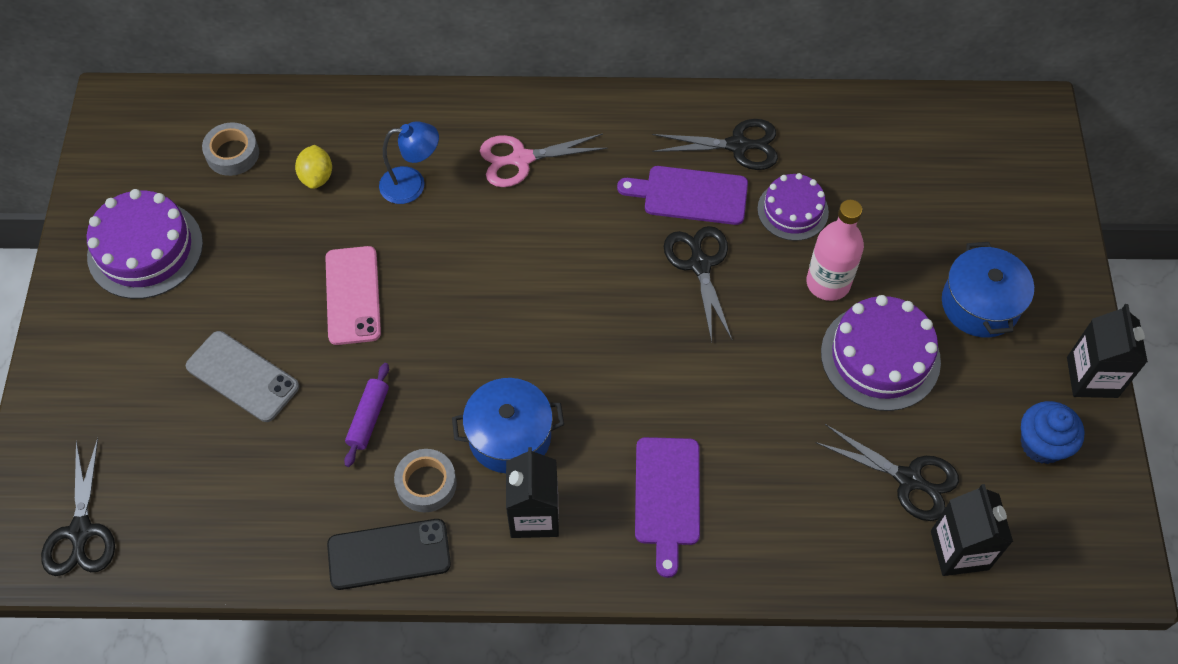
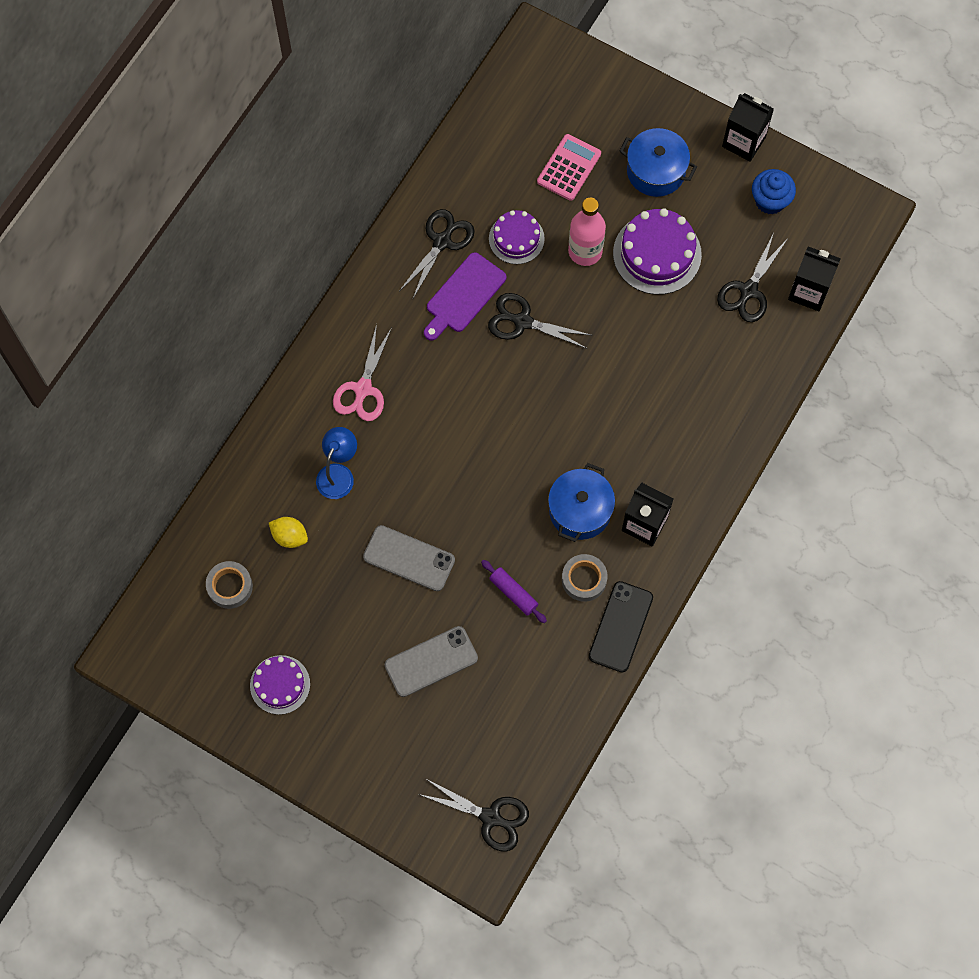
camera: 60 degrees left, 10 degrees up
purple cake [87,189,203,299] -> purple cake [250,655,310,715], size x0.63
pink phone [325,246,381,345] -> grey phone [363,525,455,591]
purple cutting board [635,437,700,578] -> none
black scissors [816,424,959,521] -> black scissors turned 150 degrees clockwise [717,232,787,322]
none -> pink calculator [537,134,601,201]

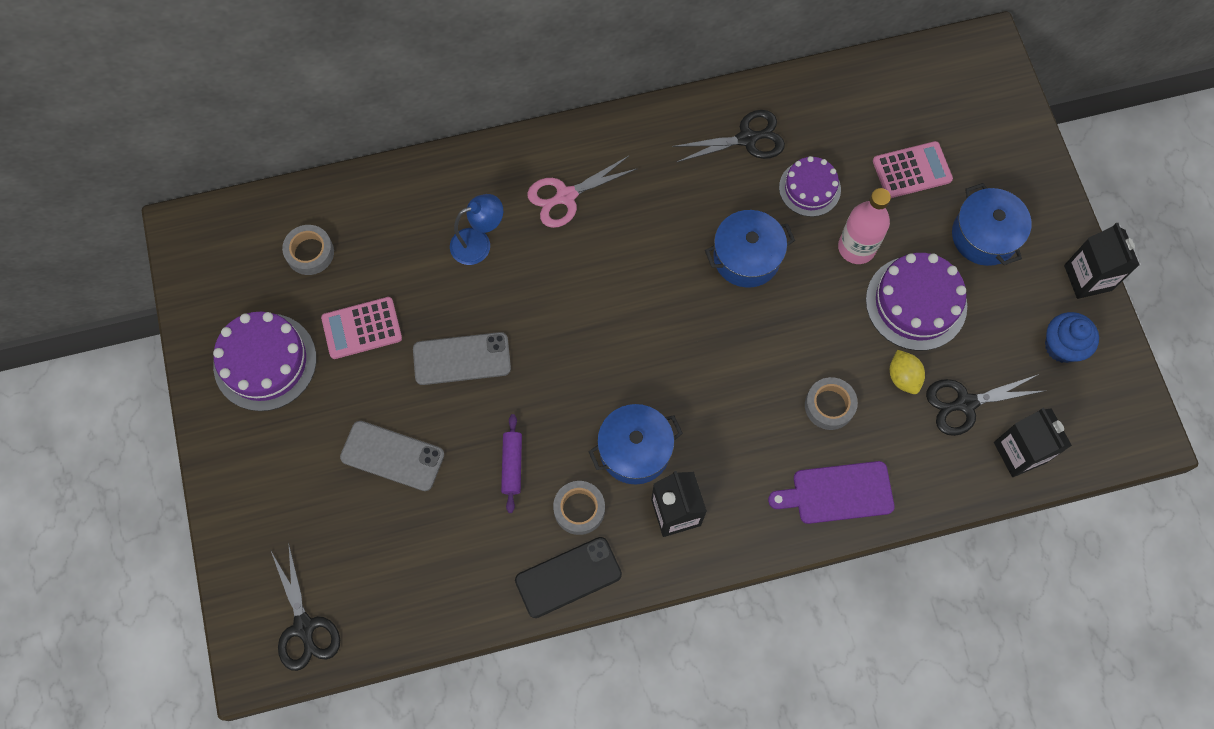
camera: 45 degrees right, 0 degrees up
purple cake [250,655,310,715] -> purple cake [213,311,316,411], size x1.58
yellow lemon [269,517,308,548] -> yellow lemon moved to [890,350,925,394]
grey phone [363,525,455,591] -> grey phone turned 75 degrees counterclockwise [413,332,511,385]
purple cutting board [424,252,507,341] -> purple cutting board moved to [768,461,894,524]
black scissors [488,293,591,349] -> blue pot [705,210,795,288]
none -> pink calculator [321,297,402,359]
none -> grey tape [805,377,858,430]

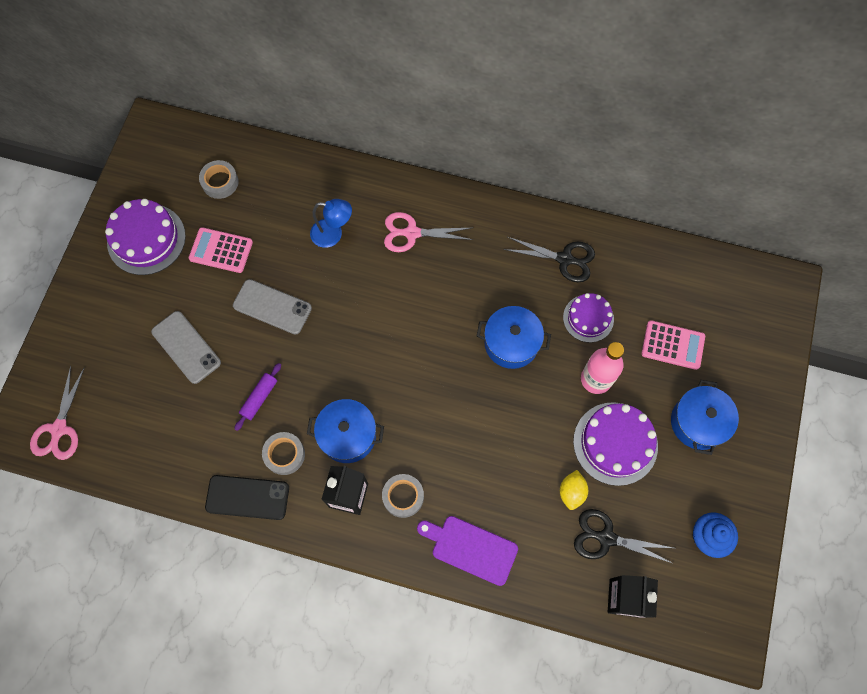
camera: 30 degrees right, 0 degrees up
black scissors [271,545,340,671] -> pink scissors [30,366,85,460]
grey tape [805,377,858,430] -> grey tape moved to [382,474,424,518]
black carton [1064,223,1140,299] -> none

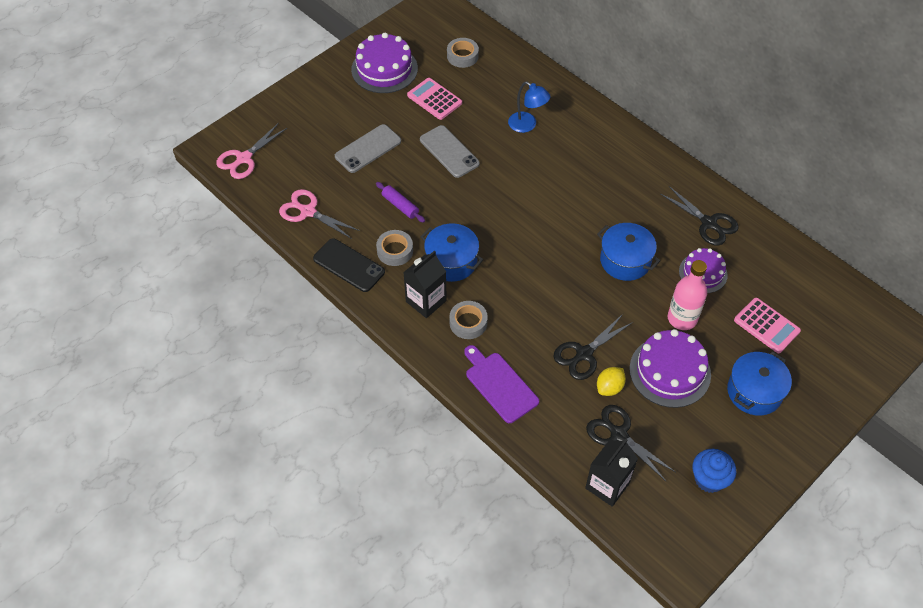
camera: 30 degrees right, 15 degrees down
grey phone [151,311,221,384] -> grey phone turned 60 degrees clockwise [335,124,401,173]
purple rolling pin [234,363,281,431] -> purple rolling pin turned 75 degrees clockwise [376,182,425,223]
pink scissors [384,212,473,252] -> pink scissors moved to [279,189,360,239]
none -> black scissors [554,314,633,380]

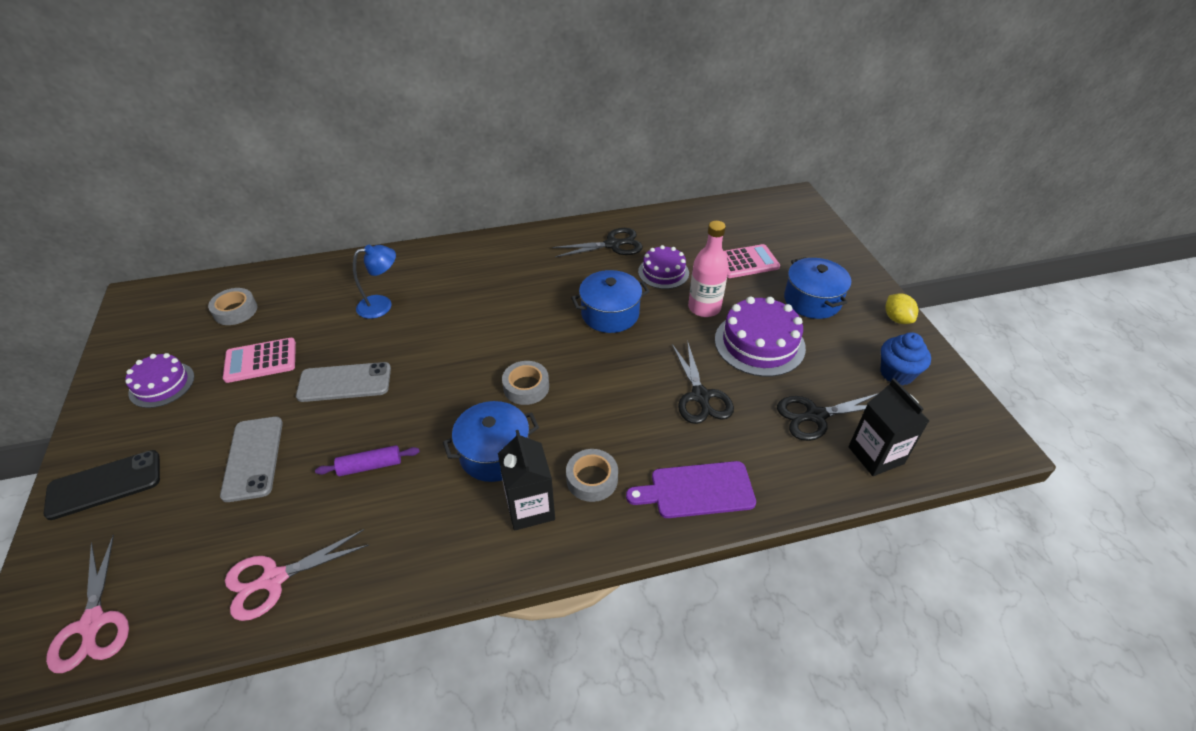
camera: 60 degrees left, 10 degrees down
black phone [313,238,385,292] -> black phone moved to [44,450,160,520]
purple cake [351,33,418,93] -> purple cake [125,353,195,408], size x0.63
grey tape [376,230,413,266] -> grey tape moved to [502,361,549,405]
yellow lemon [597,367,626,396] -> yellow lemon moved to [885,293,918,324]

